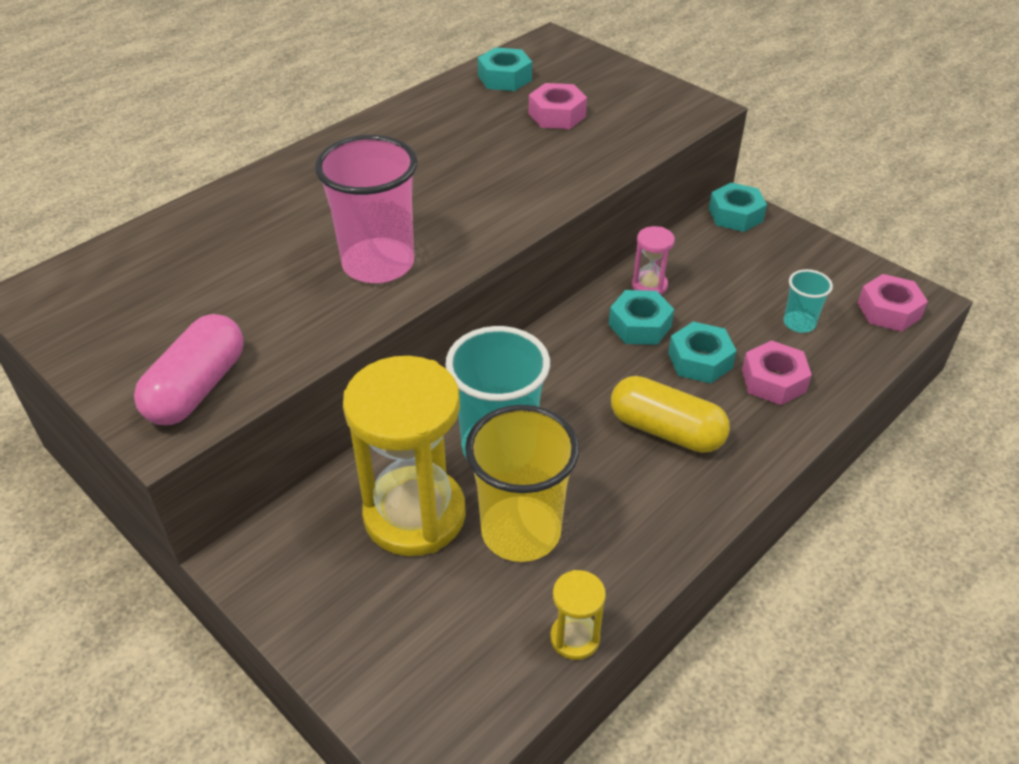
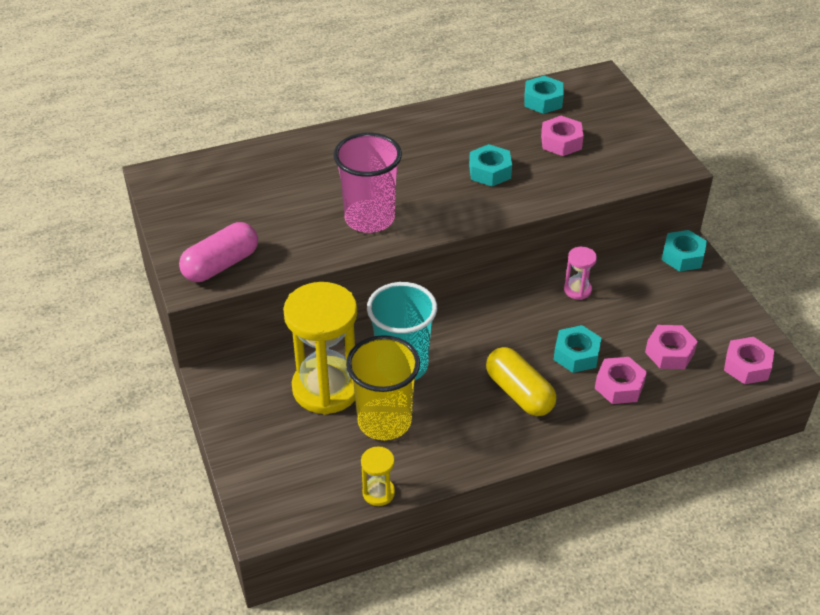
camera: 25 degrees right, 0 degrees up
turquoise nut [609,290,674,345] -> turquoise nut moved to [469,144,512,187]
turquoise cup [784,269,833,333] -> pink nut [645,325,698,369]

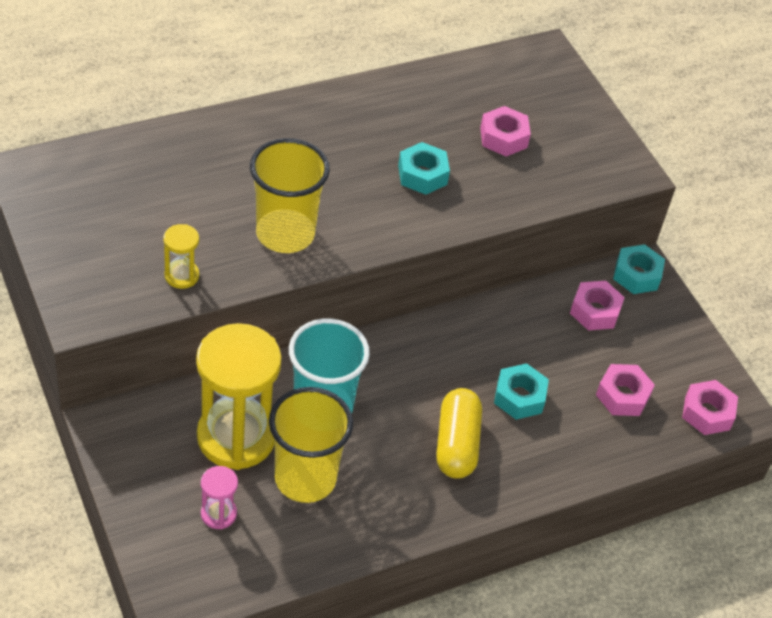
camera: 10 degrees left, 5 degrees up
pink capsule [179,222,258,282] -> none
pink cup [333,133,402,233] -> yellow cup [250,138,330,253]
yellow hourglass [361,447,395,506] -> yellow hourglass moved to [163,224,199,289]
yellow capsule [486,347,556,416] -> yellow capsule turned 45 degrees clockwise [436,388,482,479]
turquoise nut [525,76,564,114] -> none
pink hourglass [564,247,597,300] -> pink hourglass moved to [201,466,238,529]
pink nut [595,357,647,404] -> pink nut moved to [570,281,625,330]

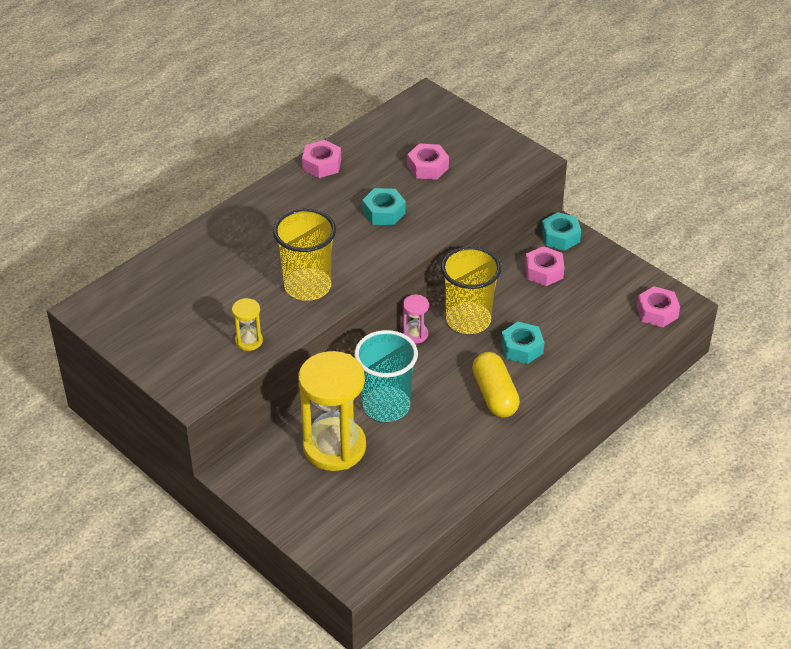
camera: 15 degrees left, 5 degrees down
pink hourglass [201,466,238,529] -> pink hourglass moved to [403,295,429,344]
yellow cup [269,387,353,503] -> yellow cup moved to [441,246,501,334]
pink nut [596,364,655,416] -> pink nut moved to [302,140,341,178]

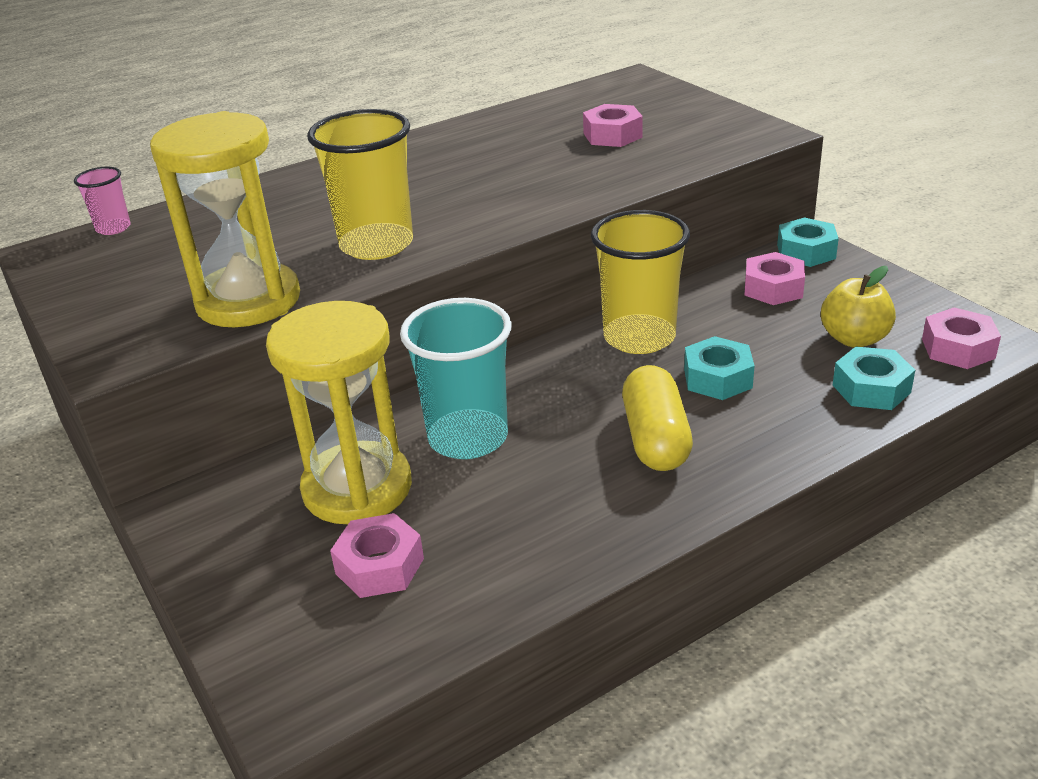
camera: 15 degrees right, 10 degrees down
yellow hourglass [232,298,263,351] -> yellow hourglass [150,111,300,327], size x2.28
pink nut [302,140,341,178] -> pink nut moved to [330,513,424,598]
turquoise nut [362,188,406,225] -> turquoise nut moved to [833,347,915,410]
pink hourglass [403,295,429,344] -> none
none -> pink cup [74,167,131,235]
none -> yellow apple [821,266,896,347]

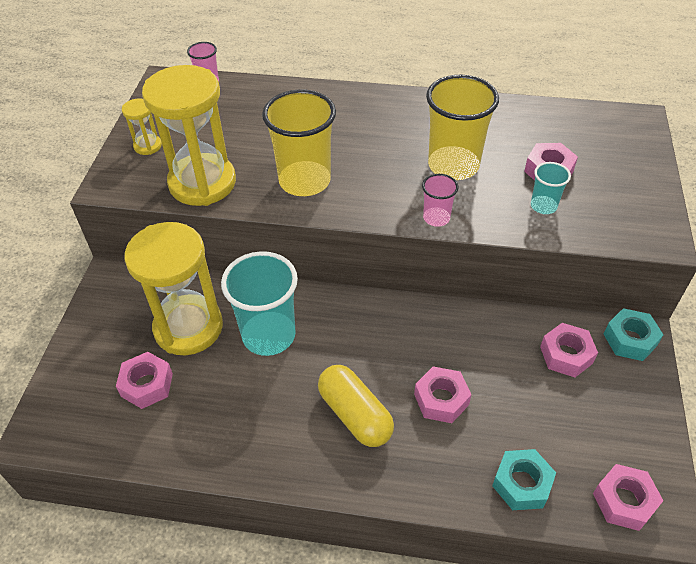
camera: 40 degrees right, 15 degrees up
yellow cup [591,210,690,354] -> yellow cup moved to [426,75,499,180]
yellow capsule [622,365,693,471] -> yellow capsule turned 75 degrees counterclockwise [318,365,394,447]
turquoise nut [684,336,754,400] -> pink nut [414,366,472,423]
yellow apple [821,266,896,347] -> none
none -> yellow hourglass [122,98,162,155]
none -> pink cup [422,174,458,227]
none -> turquoise cup [531,162,571,214]

